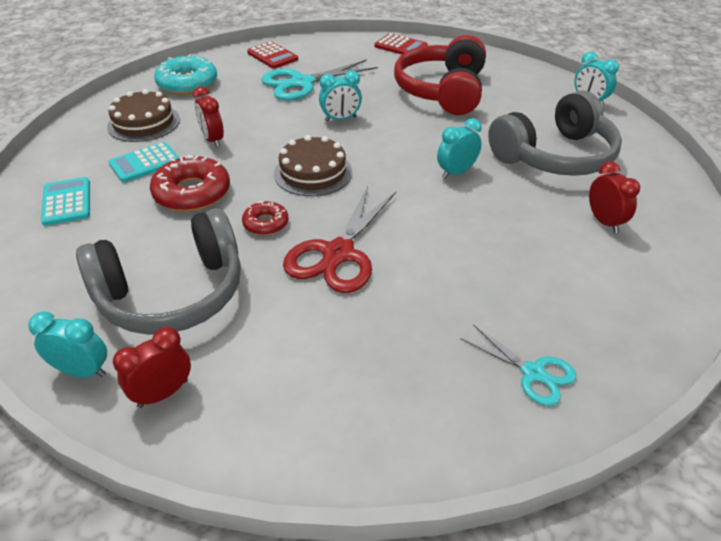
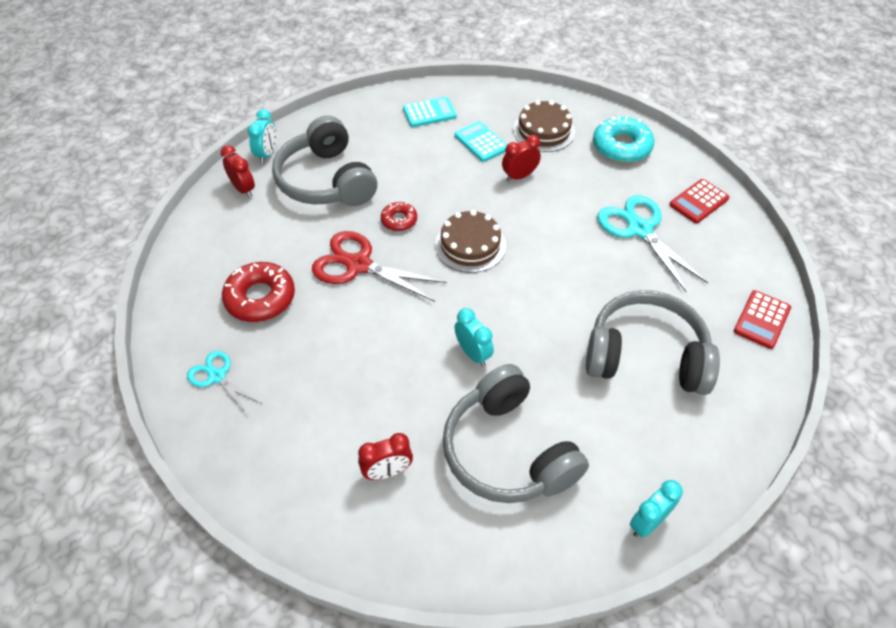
camera: 90 degrees right, 10 degrees up
red donut [150,155,230,212] -> red donut moved to [222,262,295,322]
turquoise clock [319,70,362,122] -> none
red headphones [394,35,486,115] -> grey headphones [586,290,720,395]
turquoise scissors [460,324,576,406] -> turquoise scissors turned 90 degrees clockwise [187,351,262,415]

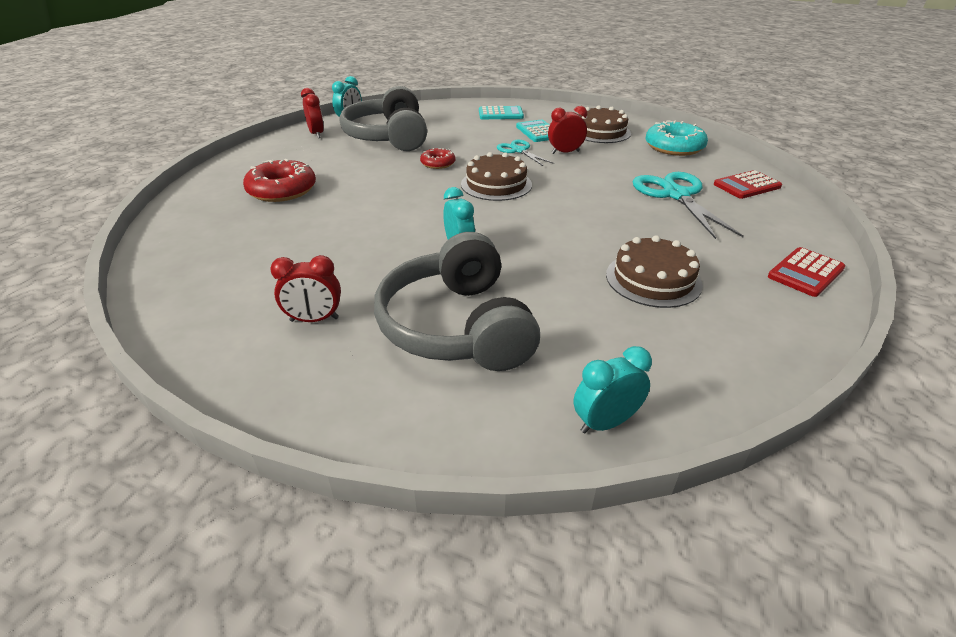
camera: 15 degrees right, 15 degrees down
turquoise scissors [187,351,262,415] -> turquoise scissors moved to [497,140,554,166]
red scissors [312,231,447,302] -> none
grey headphones [586,290,720,395] -> brown cake [606,235,703,308]

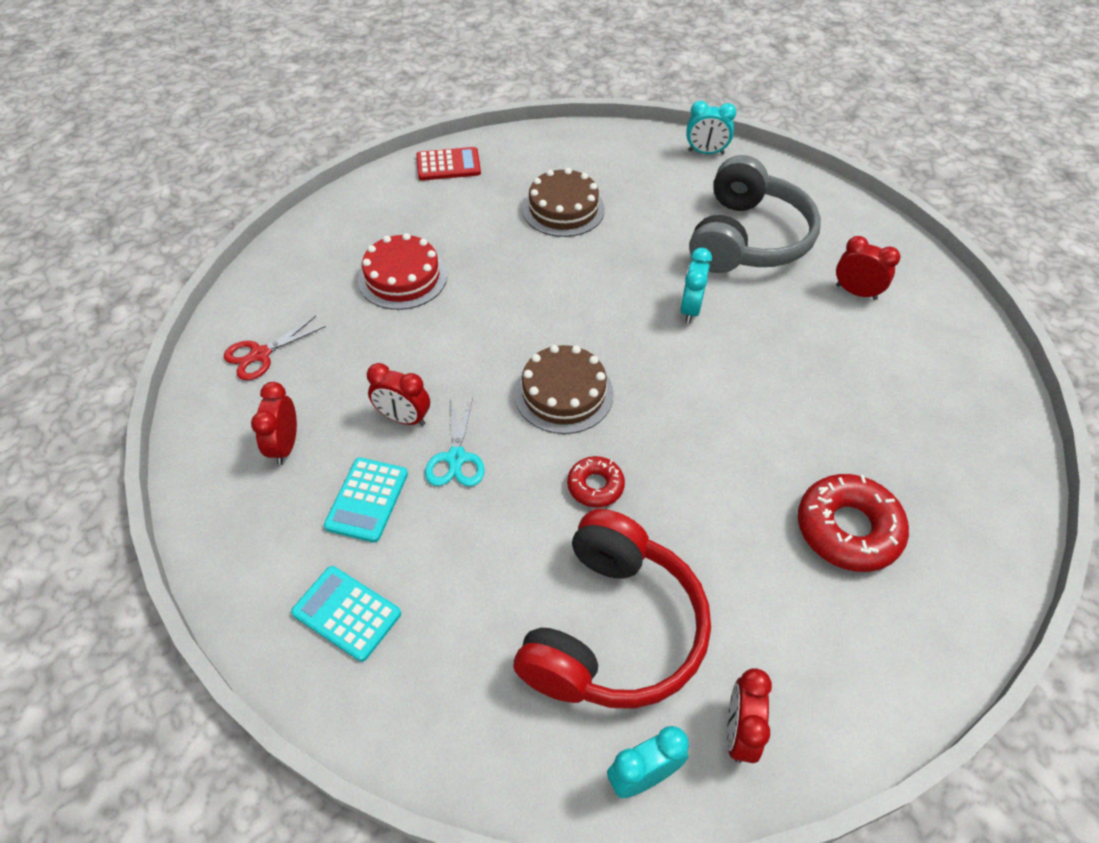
camera: 145 degrees left, 15 degrees up
grey headphones [340,86,427,151] -> red headphones [513,509,711,709]
brown cake [578,105,631,143] -> red clock [251,382,297,465]
turquoise scissors [633,172,744,239] -> red cake [358,233,447,310]
turquoise donut [646,120,708,156] -> red scissors [224,316,326,380]
red calculator [714,170,782,199] -> none

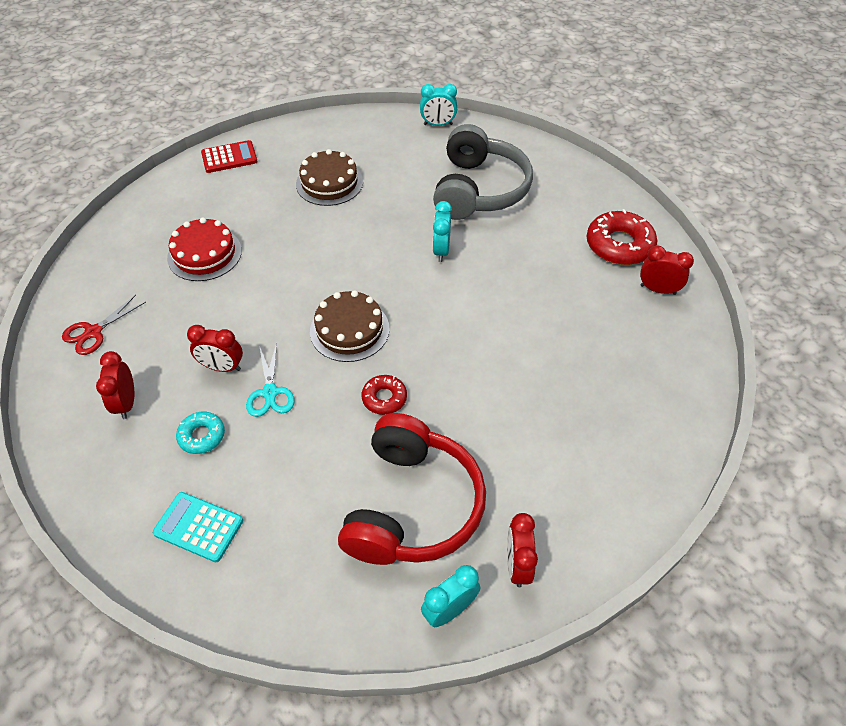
camera: 10 degrees left, 0 degrees up
turquoise calculator [324,457,408,543] -> turquoise donut [176,412,225,454]
red donut [798,474,909,572] -> red donut moved to [587,209,657,265]
red clock [836,236,900,300] -> red clock moved to [640,245,694,295]

